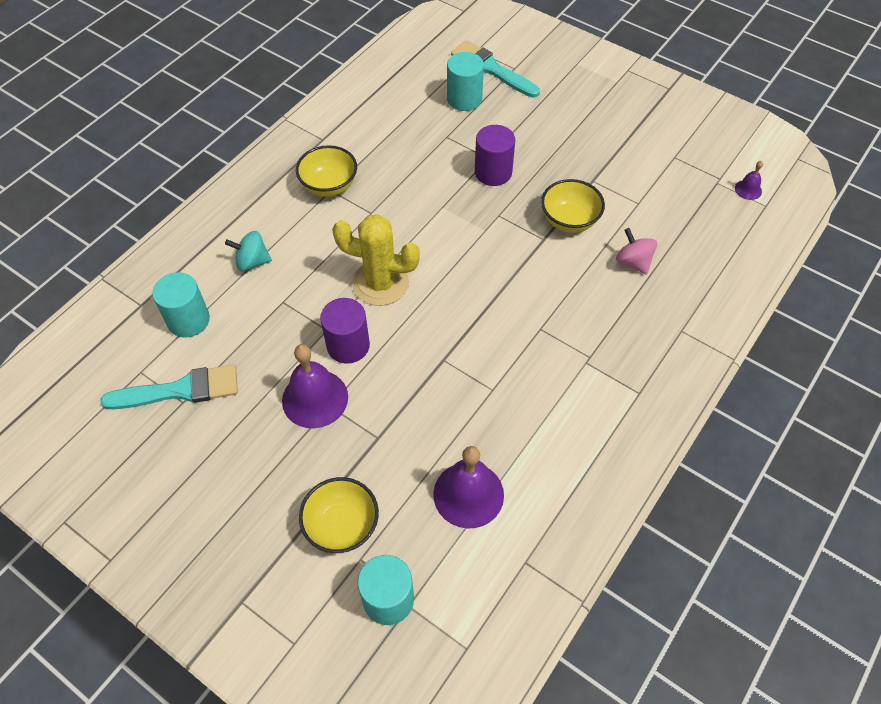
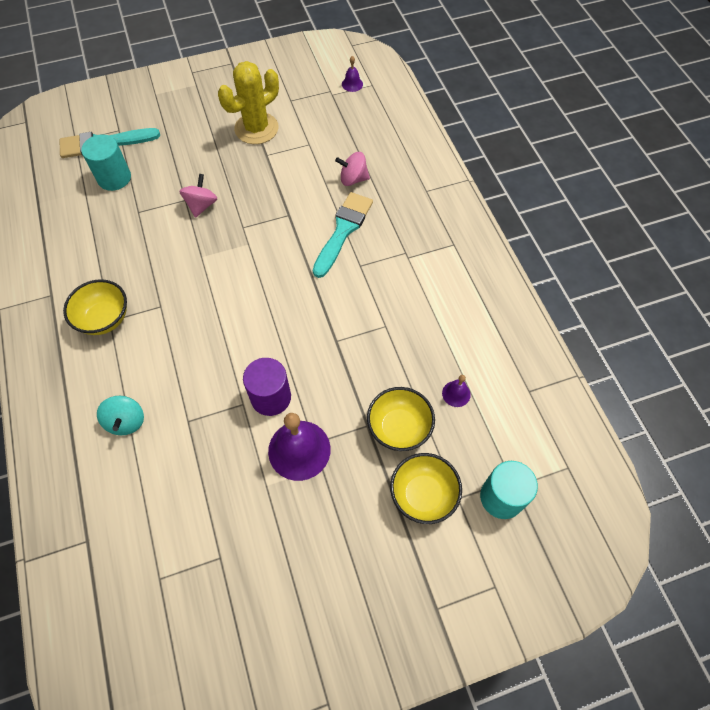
camera: 55 degrees left, 5 degrees up
turquoise brush [100,365,238,410] -> turquoise brush moved to [313,192,373,278]
turquoise cylinder [152,272,210,338] -> none
turquoise spinning top [225,231,272,271] -> turquoise spinning top turned 45 degrees counterclockwise [97,396,144,435]
yellow cactus [332,214,420,306] -> yellow cactus moved to [218,61,279,144]
purple bell [433,446,504,529] -> purple bell [442,375,471,407], size x0.48
purple cylinder [475,125,515,186] -> pink spinning top [179,174,217,218]
yellow bowl [541,179,605,233] -> yellow bowl moved to [367,387,435,451]

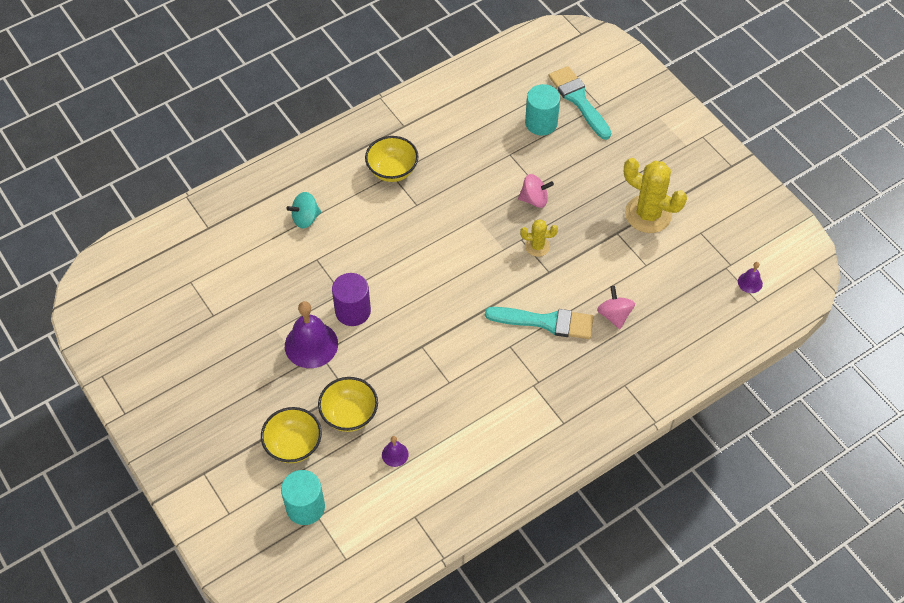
camera: 75 degrees right, 5 degrees down
none -> yellow cactus [520,219,558,257]

